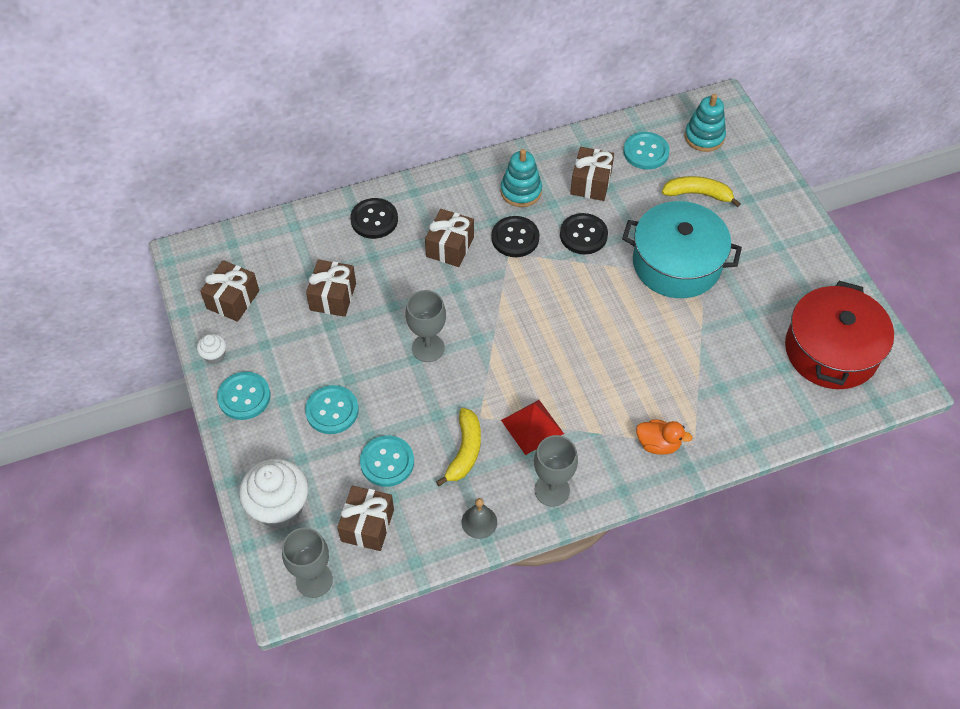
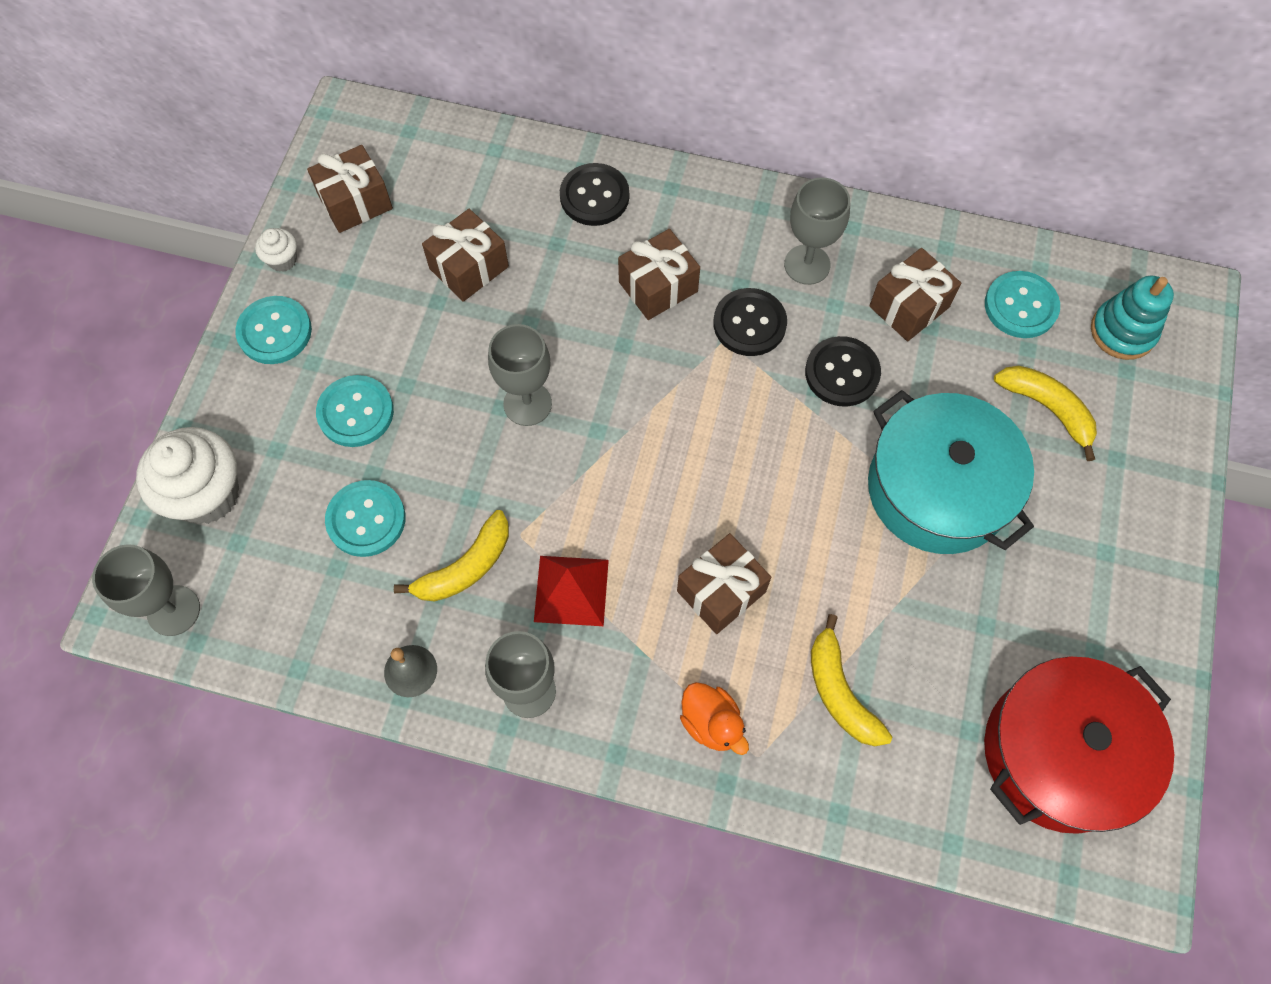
camera: 35 degrees right, 10 degrees up
brown gift [337,486,394,551] -> brown gift moved to [677,533,771,634]
turquoise stacking toy [500,149,542,207] -> grey goblet [784,177,850,285]
none -> yellow banana [811,614,892,746]

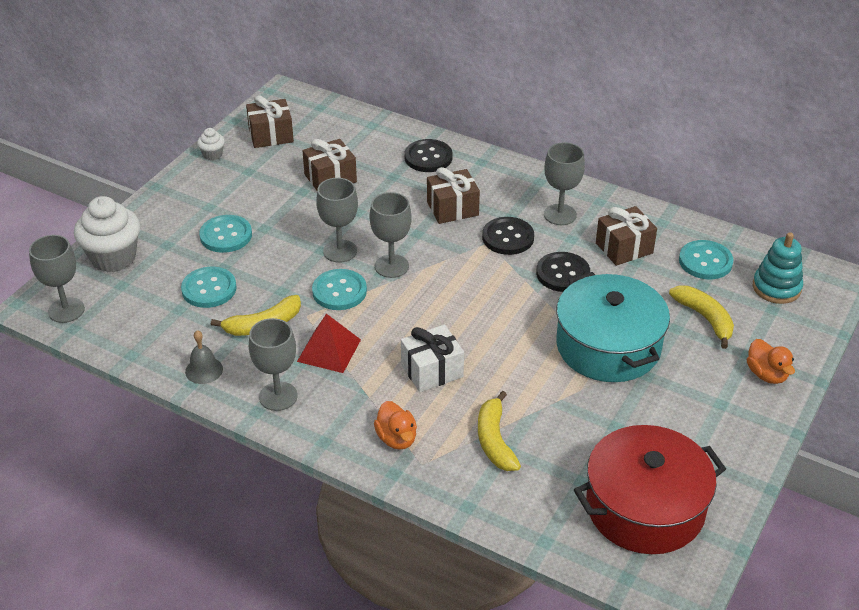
camera: 15 degrees right, 25 degrees down
turquoise button [235,296,312,364] -> turquoise button moved to [312,269,367,310]
brown gift [677,533,771,634] -> white gift [401,324,464,392]
none -> grey goblet [370,192,412,278]
none -> orange duck [747,339,795,384]

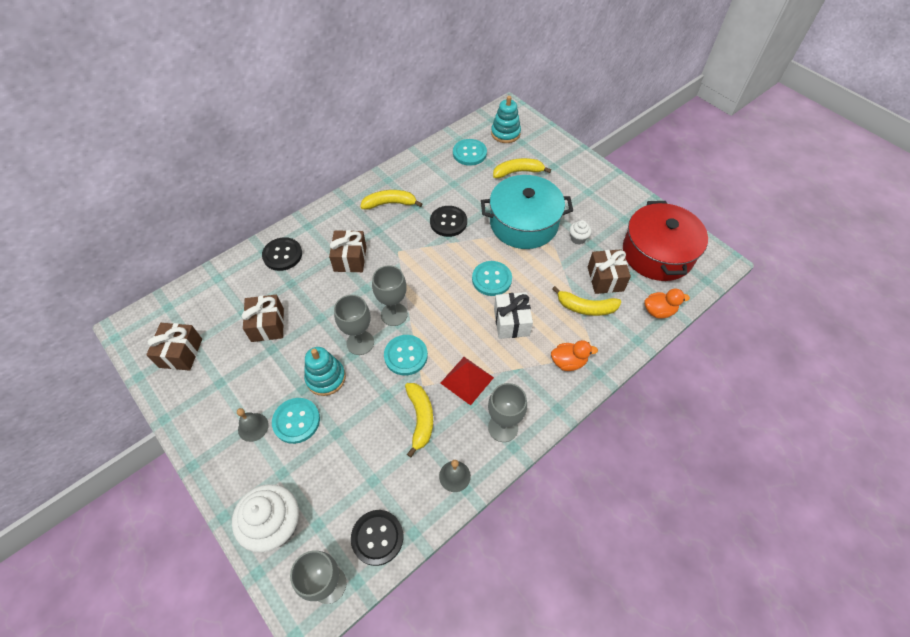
camera: 70 degrees left, 15 degrees up
turquoise button [181,267,237,308] -> turquoise button moved to [472,261,512,296]
white cupcake [197,128,225,161] -> white cupcake moved to [569,220,592,244]
black button [482,217,534,255] -> black button moved to [351,510,403,566]
grey goblet [544,142,585,225] -> yellow banana [360,190,422,209]
brown gift [596,206,657,266] -> brown gift moved to [588,249,631,294]
orange duck [747,339,795,384] -> orange duck moved to [644,289,690,319]
none -> grey bell [237,408,269,442]
none -> turquoise stacking toy [304,347,346,396]

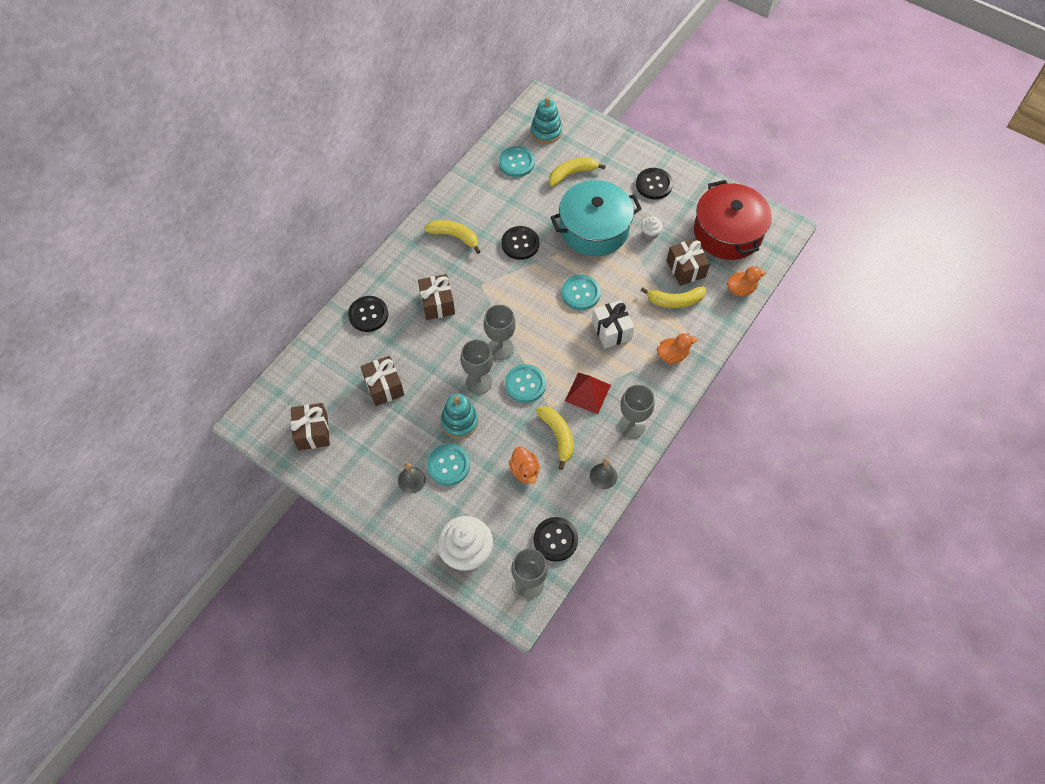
camera: 15 degrees left, 5 degrees up
yellow banana [360,190,422,209] -> yellow banana turned 45 degrees clockwise [424,220,481,254]
none -> orange duck [509,447,539,484]
none -> black button [636,168,673,200]

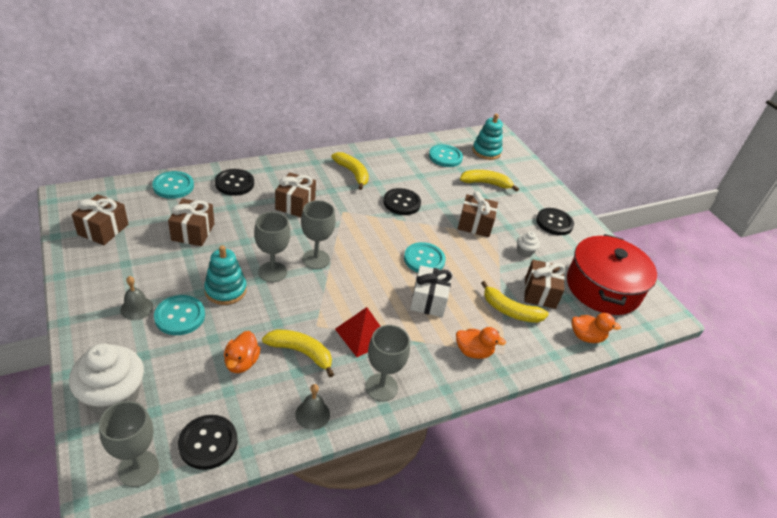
camera: 25 degrees right, 20 degrees down
turquoise button [505,364,546,403] -> turquoise button moved to [152,171,194,199]
yellow banana [536,406,573,470] -> yellow banana turned 75 degrees counterclockwise [262,330,334,377]
turquoise pot [550,180,642,256] -> brown gift [458,191,498,237]

